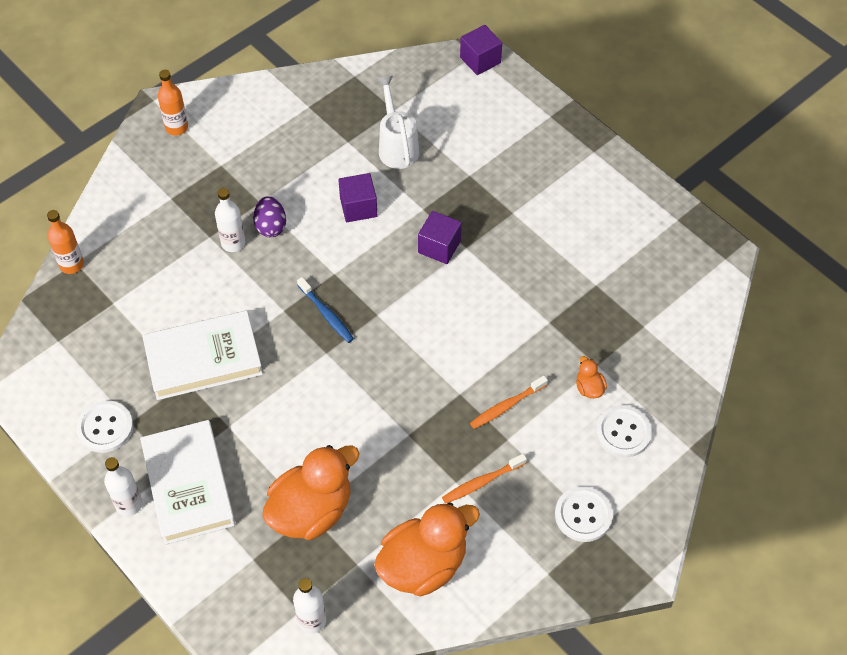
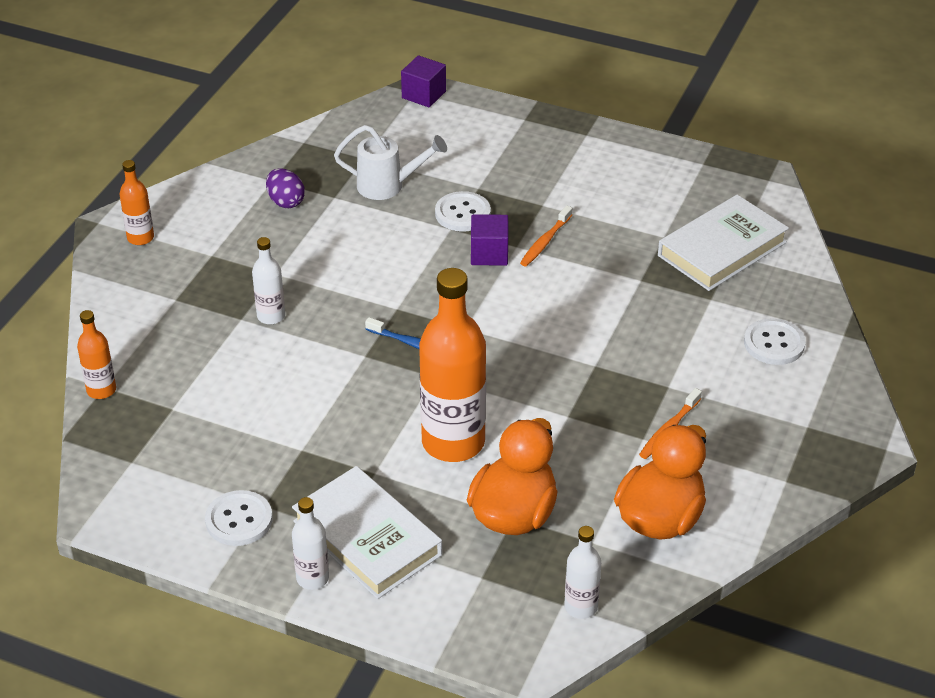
camera: 25 degrees left, 15 degrees down
white book [142,311,263,400] -> white book moved to [658,195,789,291]
purple egg [253,196,286,237] -> purple egg moved to [266,168,305,208]
purple cube [338,173,377,222] -> none
white watering can [377,76,419,169] -> white watering can turned 135 degrees clockwise [334,125,447,200]
orange toothbrush [470,375,548,429] -> orange toothbrush moved to [520,205,572,266]
white button [555,486,613,542] -> white button moved to [435,191,491,232]
orange duck [576,356,607,398] -> none
none -> orange bottle [419,268,486,462]

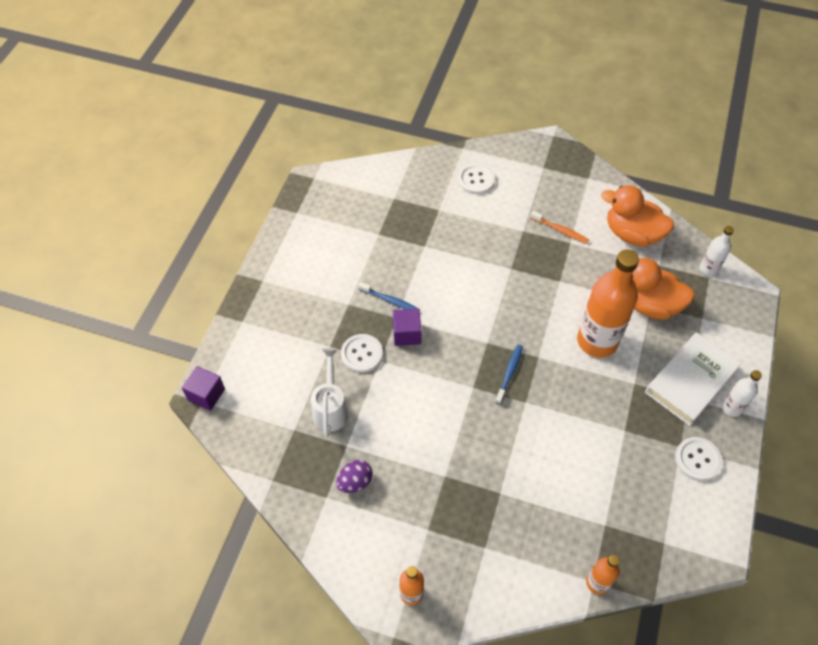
camera: 95 degrees left, 15 degrees up
white bottle [252,237,285,324] -> none
orange toothbrush [520,205,572,266] -> blue toothbrush [358,282,417,309]
white book [658,195,789,291] -> none

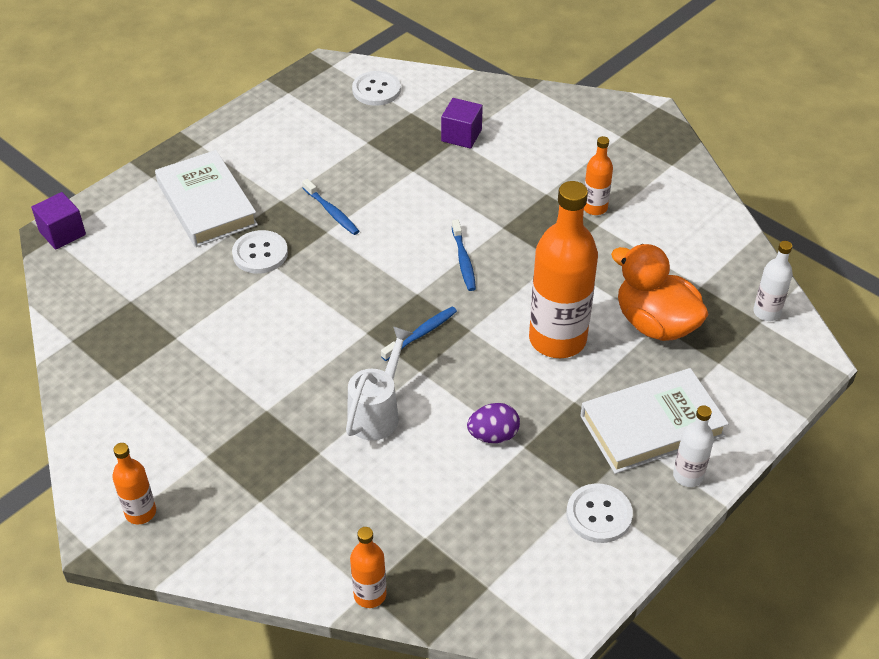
camera: 25 degrees right, 10 degrees down
white watering can [311,348,349,437] -> white watering can moved to [346,326,414,441]
purple egg [336,460,373,493] -> purple egg moved to [467,403,520,443]
purple cube [393,308,421,346] -> purple cube moved to [441,98,483,149]
white button [458,164,495,194] -> white button moved to [352,71,401,106]
orange toothbrush [530,211,589,244] -> orange bottle [584,136,613,215]
orange duck [601,185,674,246] -> none
none -> white book [155,150,258,247]
none -> blue toothbrush [452,220,476,291]

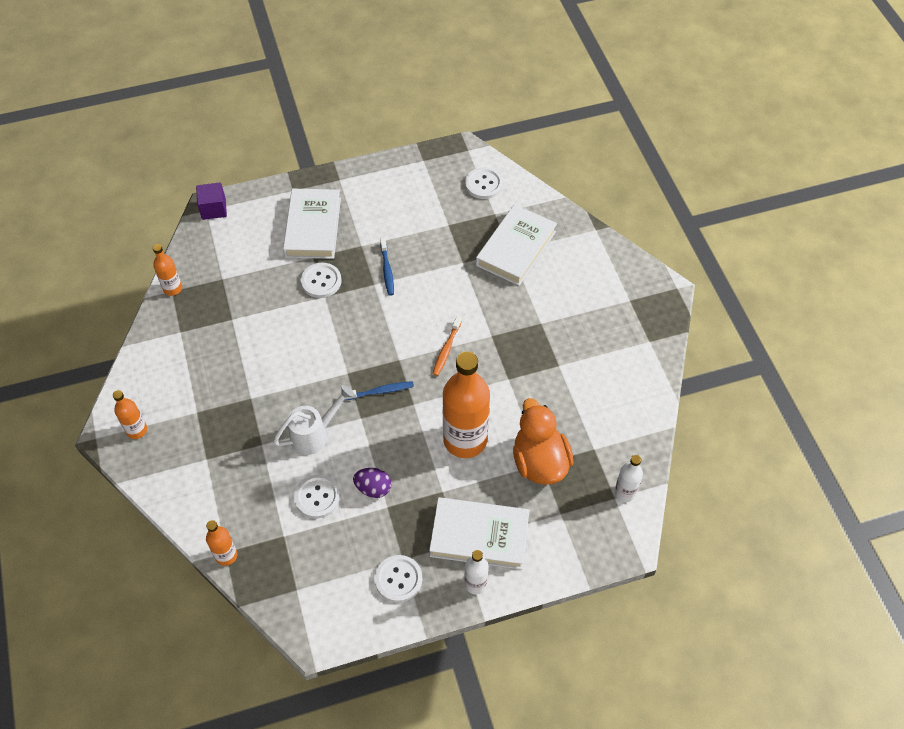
camera: 30 degrees right, 10 degrees up
purple cube [441,98,483,149] -> white book [476,204,557,286]
blue toothbrush [452,220,476,291] -> orange toothbrush [433,316,462,376]
orange bottle [584,136,613,215] -> orange bottle moved to [153,244,182,296]
none -> white button [294,475,340,518]

